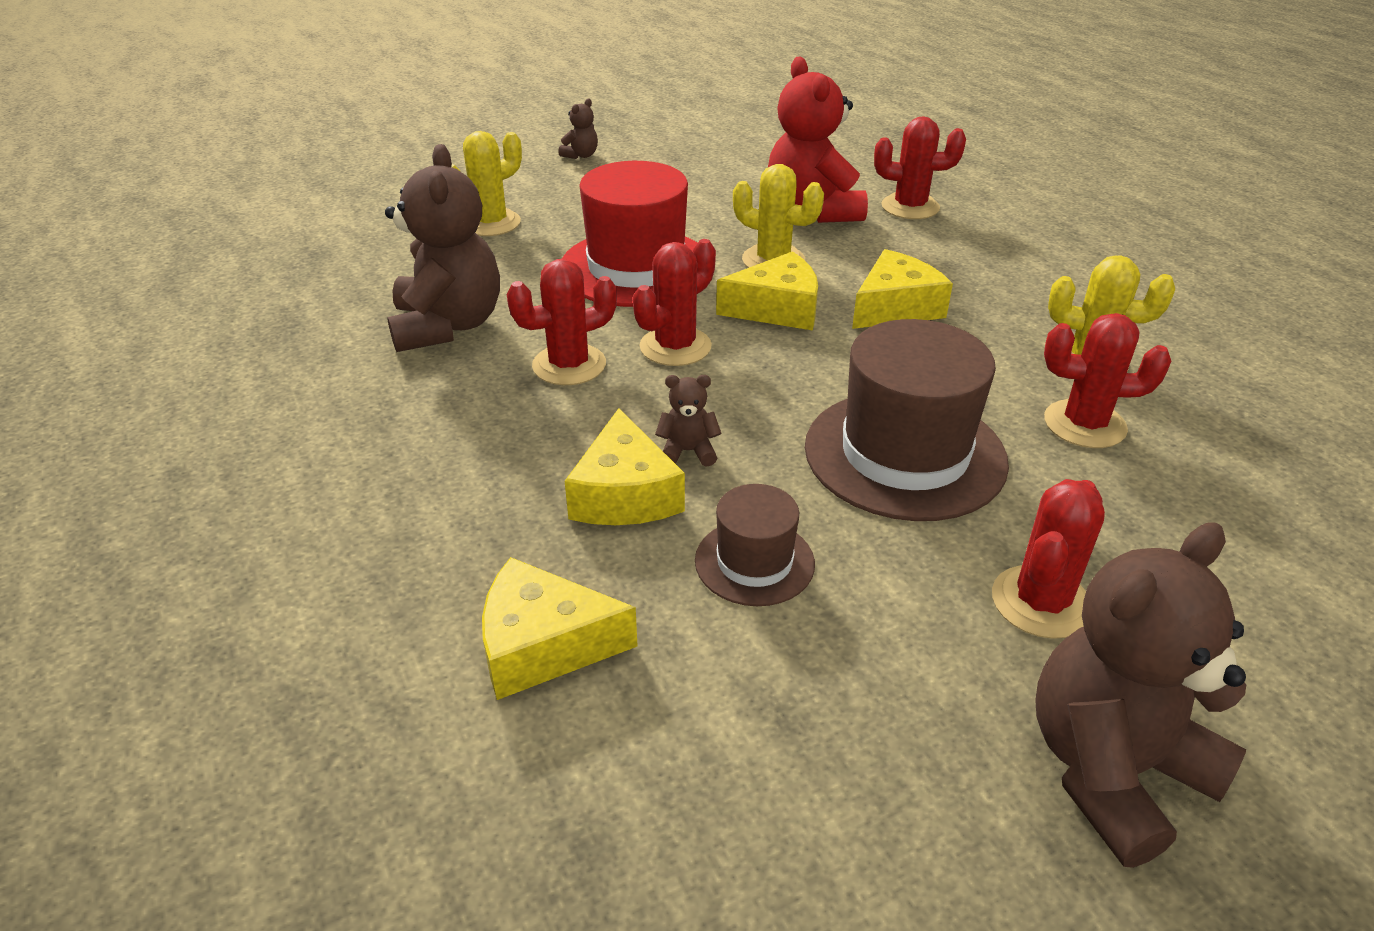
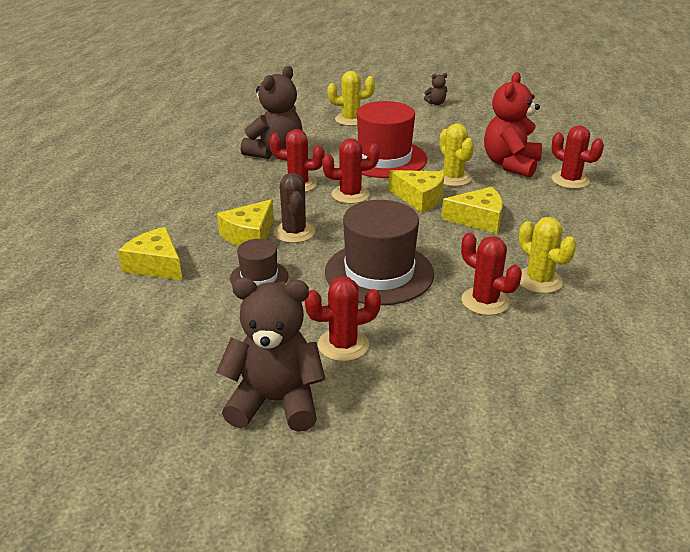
camera: 40 degrees right, 5 degrees down
brown teddy bear [655,375,721,467] -> brown cactus [274,173,315,243]

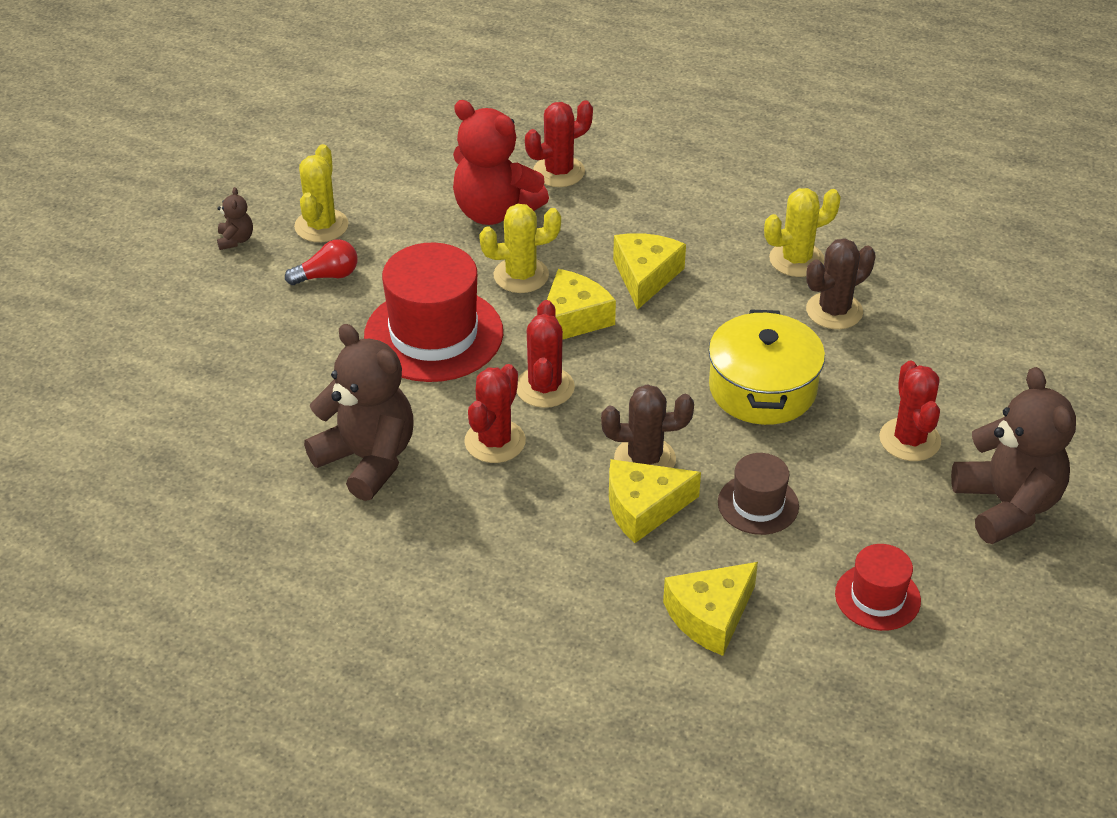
camera: 80 degrees left, 10 degrees up
brown teddy bear [216,277,325,432] -> brown teddy bear turned 150 degrees clockwise [951,367,1076,544]
yellow cheese [217,199,274,246] -> yellow cheese turned 120 degrees clockwise [609,459,701,543]
brown hat [325,200,434,305] -> yellow pot [708,309,825,425]
yellow cactus [328,71,375,126] -> yellow cactus moved to [294,144,349,242]
red cactus [461,233,522,316] -> brown cactus [806,238,876,329]
none -> red light bulb [285,239,358,285]
none -> red hat [835,544,921,631]

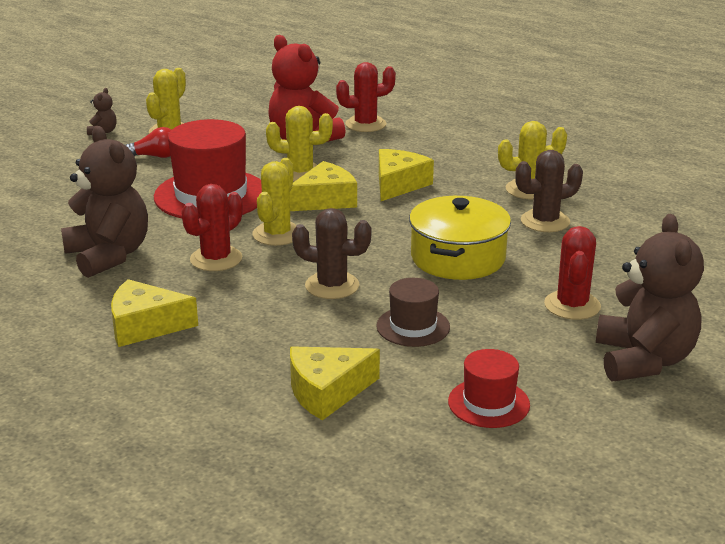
camera: 15 degrees right, 15 degrees down
red cactus [517,300,575,408] -> yellow cactus [252,158,297,246]
yellow cheese [609,459,701,543] -> yellow cheese moved to [111,279,198,347]

